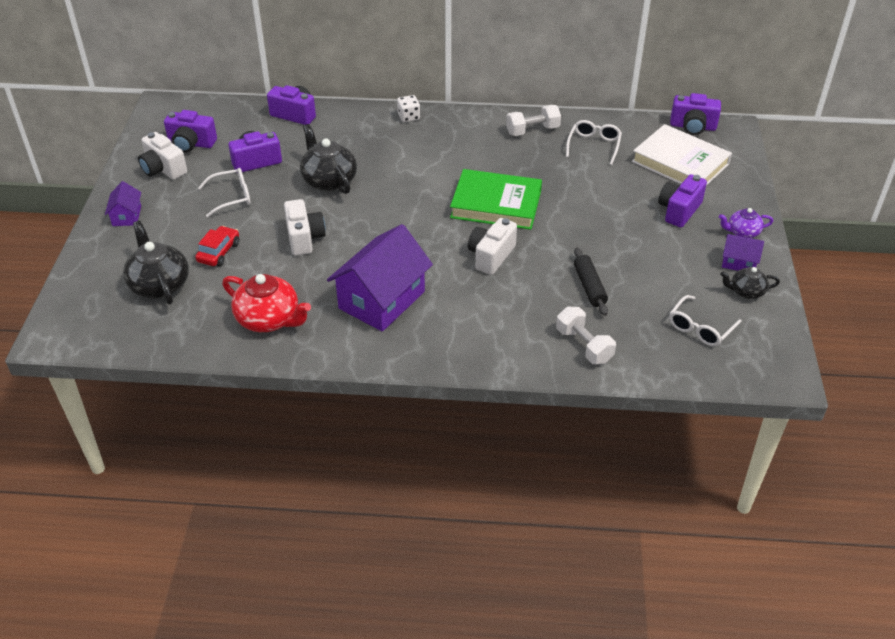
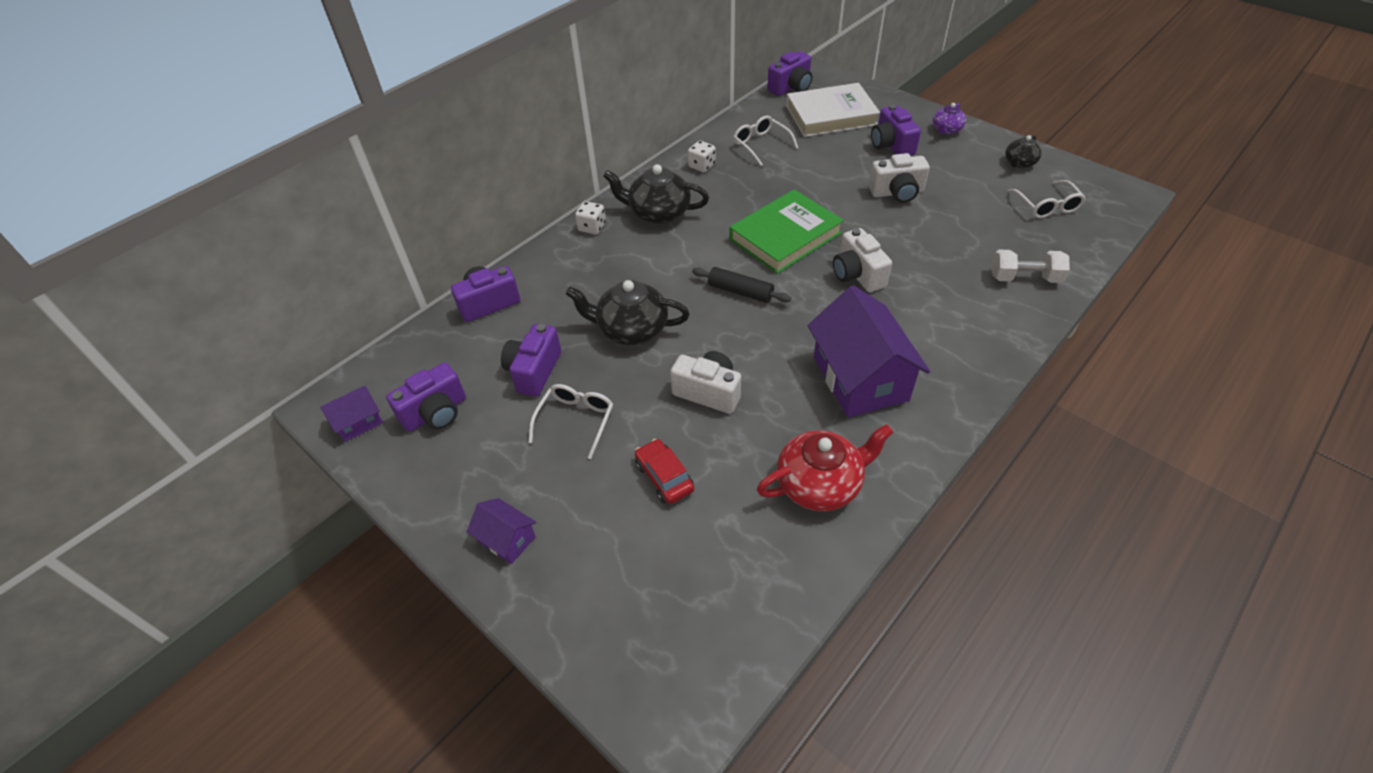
camera: 50 degrees left, 5 degrees up
black teapot [123,221,189,304] -> black teapot moved to [603,164,709,224]
white camera [138,132,187,180] -> white camera moved to [869,153,930,203]
white dumbbell [506,105,561,136] -> white dice [688,140,716,172]
black rolling pin [574,248,608,316] -> black rolling pin moved to [692,267,791,303]
purple house [722,234,764,271] -> purple house moved to [320,386,383,442]

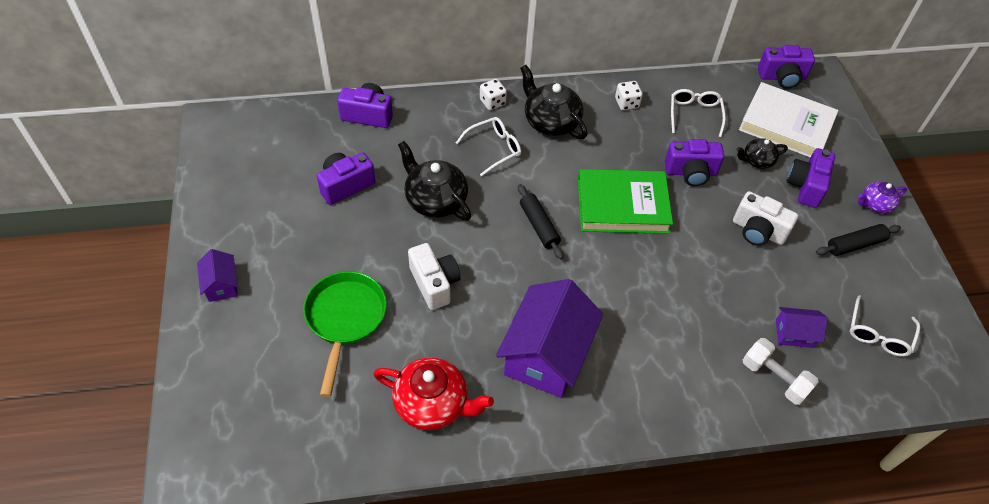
camera: 35 degrees right, 5 degrees up
purple house [320,386,383,442] -> purple house moved to [776,307,828,348]
purple camera [386,363,466,432] -> purple camera moved to [665,139,724,186]
white glasses [529,384,613,459] -> white glasses moved to [456,117,521,176]
red car [635,439,694,504] -> green pan [303,271,387,397]
white camera [833,228,892,292] -> none
black teapot [1005,135,1042,168] -> black teapot moved to [736,139,788,169]
none -> black rolling pin [816,224,901,256]

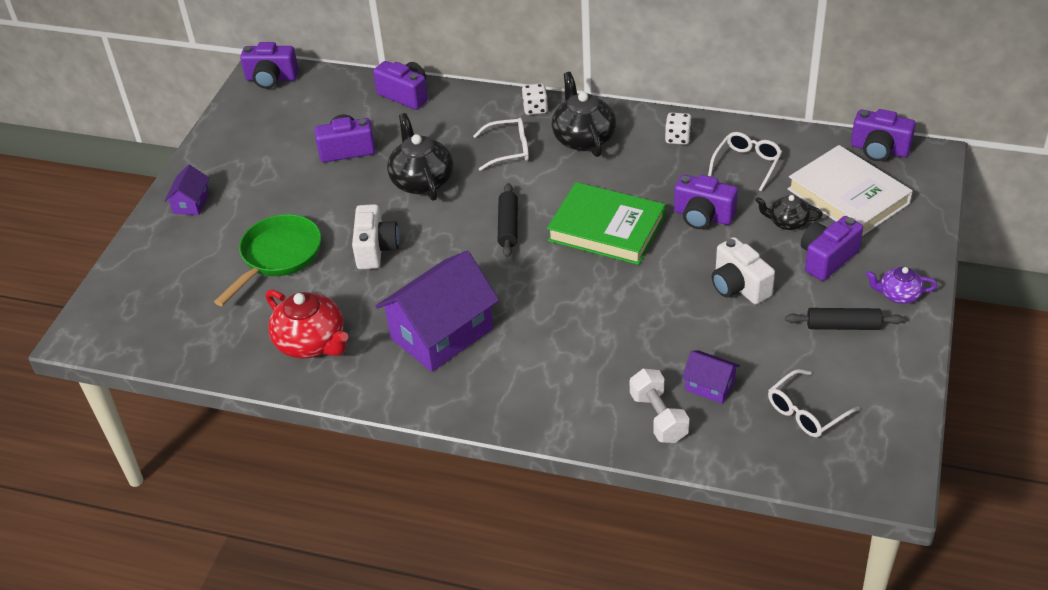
camera: 30 degrees right, 10 degrees down
none -> purple camera [240,42,299,89]

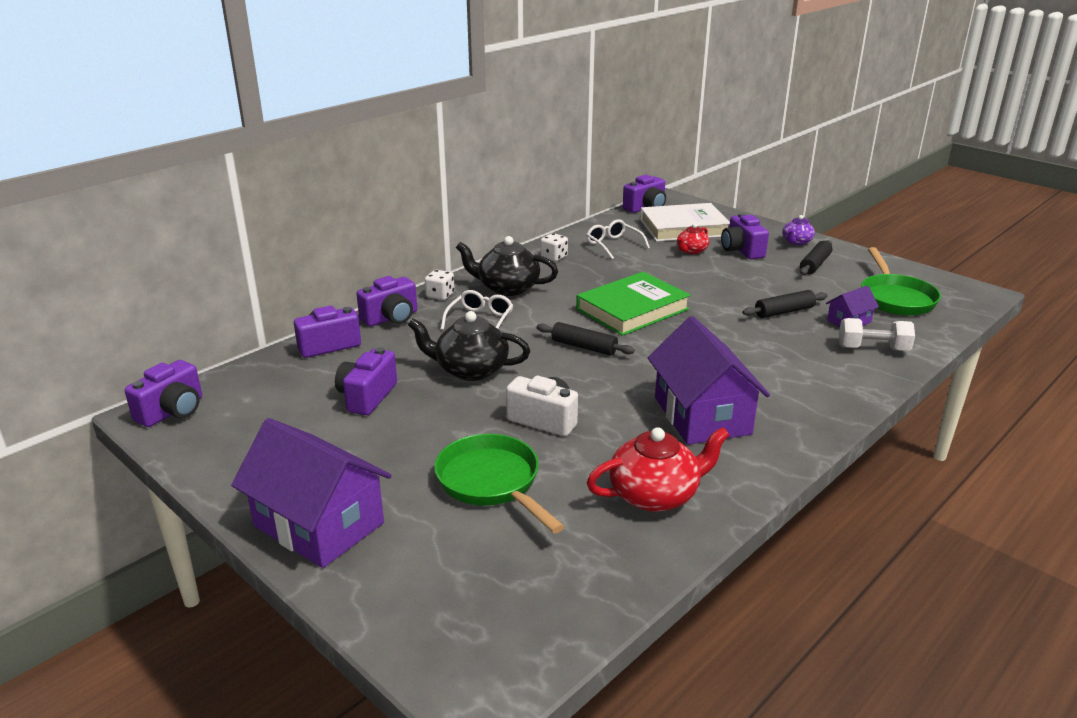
camera: 65 degrees left, 15 degrees down
purple house [164,164,209,215] -> purple house [231,418,392,568], size x2.12
purple camera [674,175,738,229] -> purple camera moved to [357,276,417,326]
white camera [712,237,775,304] -> none
black teapot [755,195,823,230] -> red teapot [677,223,709,254]
white glasses [768,369,860,437] -> green pan [861,247,941,316]
none -> black rolling pin [742,290,828,318]

